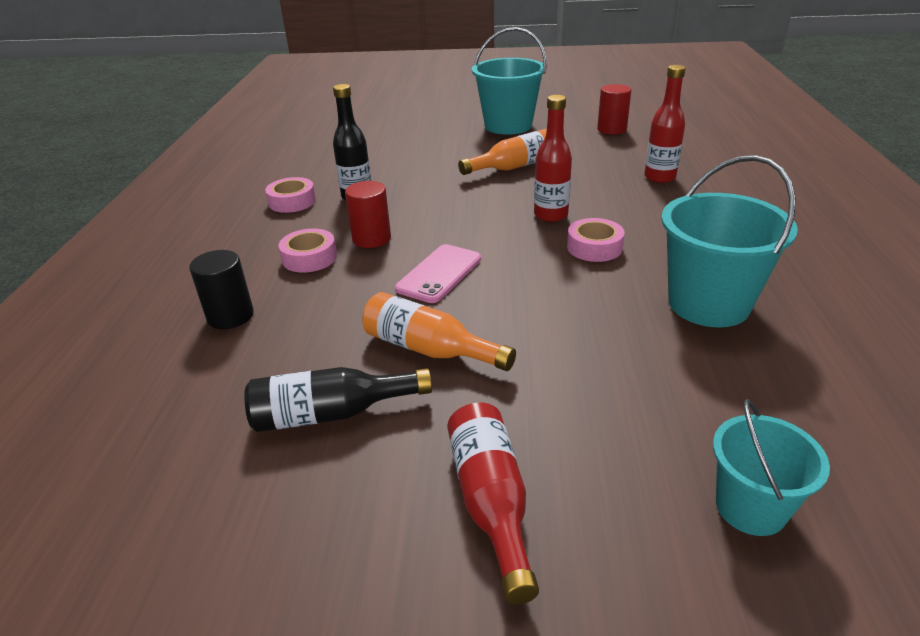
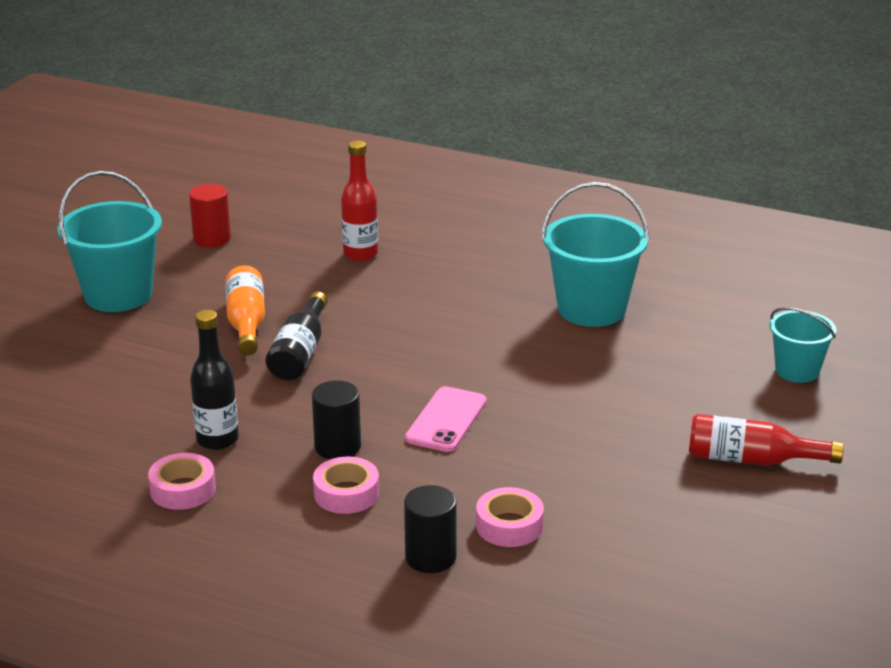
camera: 70 degrees left, 5 degrees down
black bottle [244,367,432,432] -> black bottle moved to [265,291,327,380]
red cylinder [345,181,391,248] -> black cylinder [312,380,361,459]
orange bottle [362,292,516,371] -> none
pink phone [395,244,481,303] -> pink phone turned 60 degrees clockwise [405,386,487,452]
red bottle [534,95,572,222] -> none
pink tape [567,218,625,262] -> pink tape moved to [476,487,544,547]

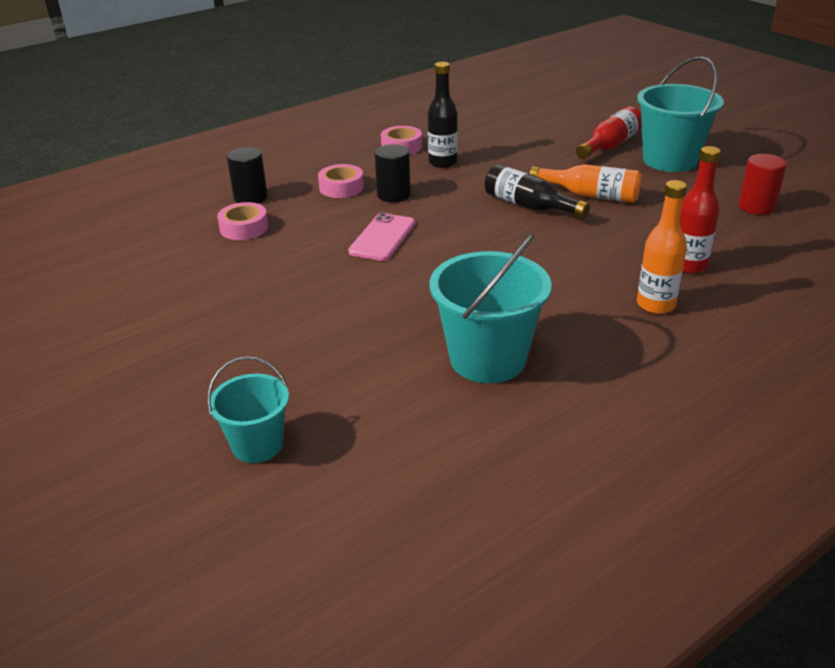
camera: 120 degrees right, 5 degrees up
pink phone [405,386,487,452] -> pink phone turned 60 degrees clockwise [348,213,415,261]
red bottle [689,414,844,466] -> red bottle moved to [576,107,642,159]
none -> orange bottle [637,180,687,314]

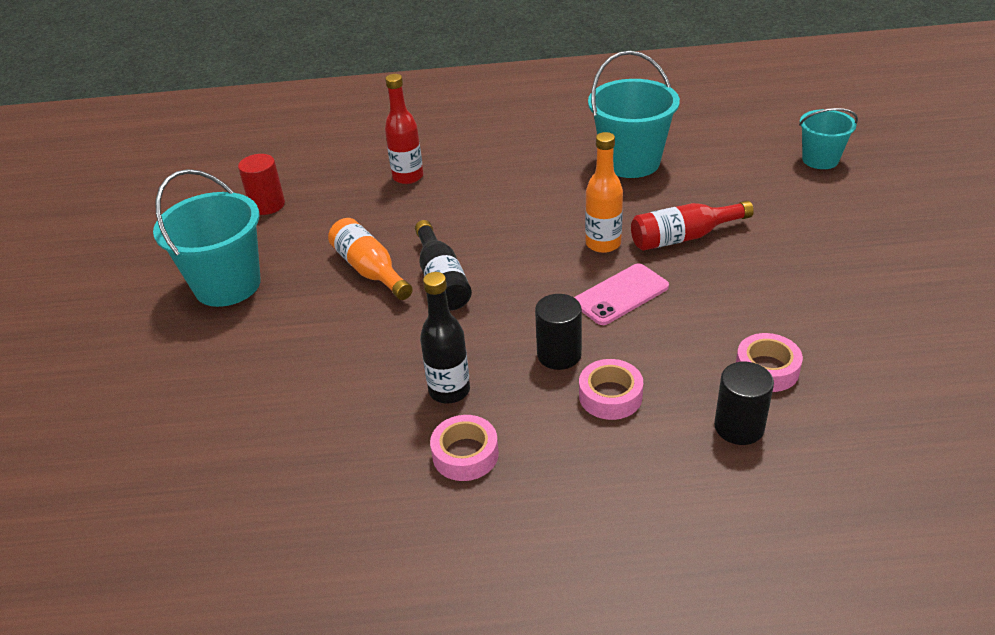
camera: 145 degrees left, 5 degrees up
red bottle [576,107,642,159] -> red bottle moved to [631,201,754,251]
orange bottle [637,180,687,314] -> orange bottle moved to [585,132,623,253]

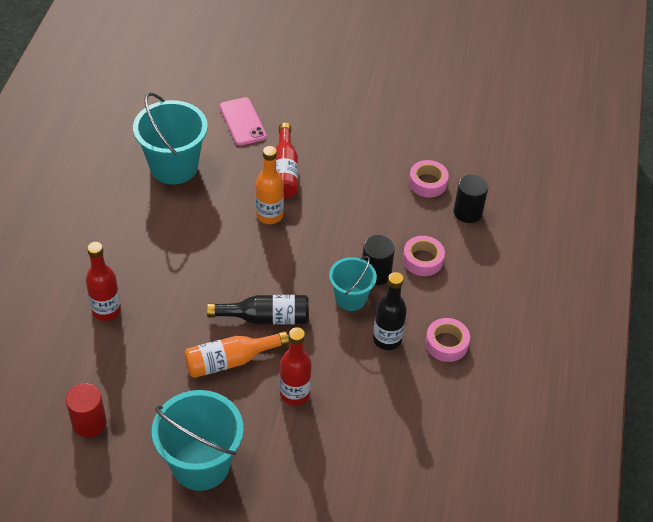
camera: 80 degrees left, 10 degrees up
pink phone [574,263,669,325] -> pink phone moved to [220,97,267,146]
turquoise bucket [799,108,858,169] -> turquoise bucket moved to [329,256,377,311]
none -> red bottle [280,327,312,405]

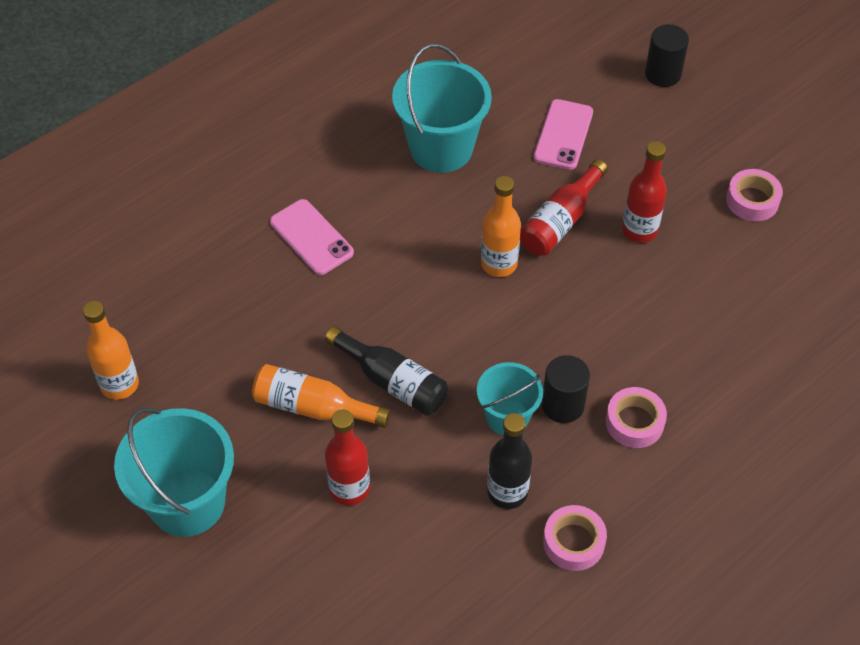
camera: 40 degrees right, 5 degrees up
red cylinder [66,383,107,437] -> orange bottle [83,301,139,400]
red bottle [86,242,121,321] -> red bottle moved to [622,141,667,243]
pink tape [409,160,449,197] -> pink tape moved to [726,169,783,221]
black cylinder [454,174,488,223] -> black cylinder moved to [645,24,689,87]
none -> pink phone [270,199,354,275]

